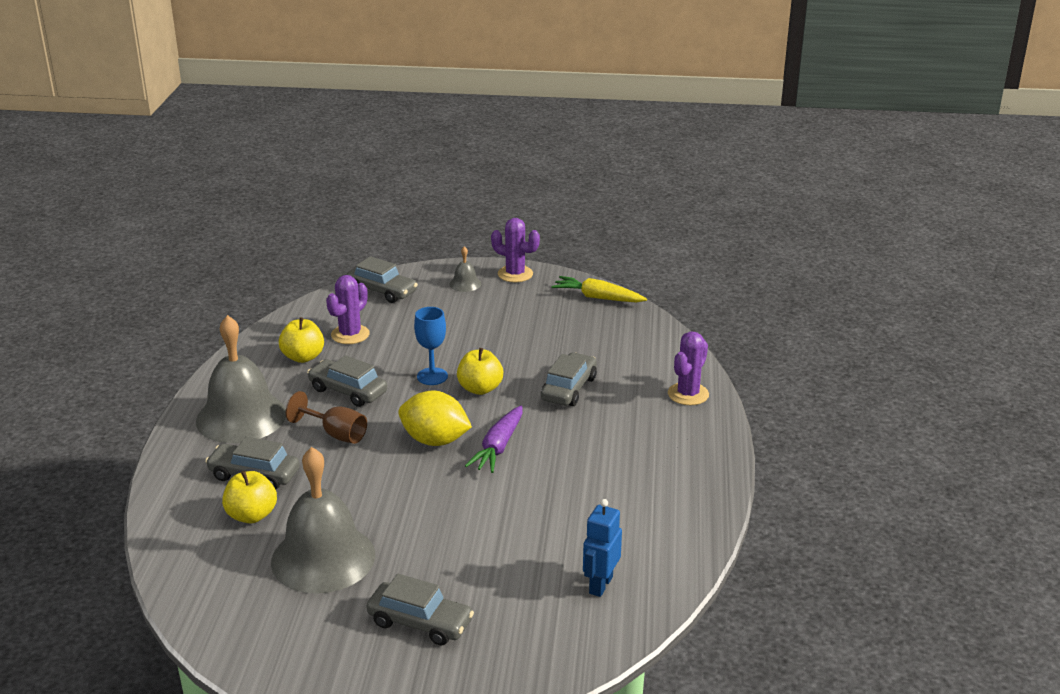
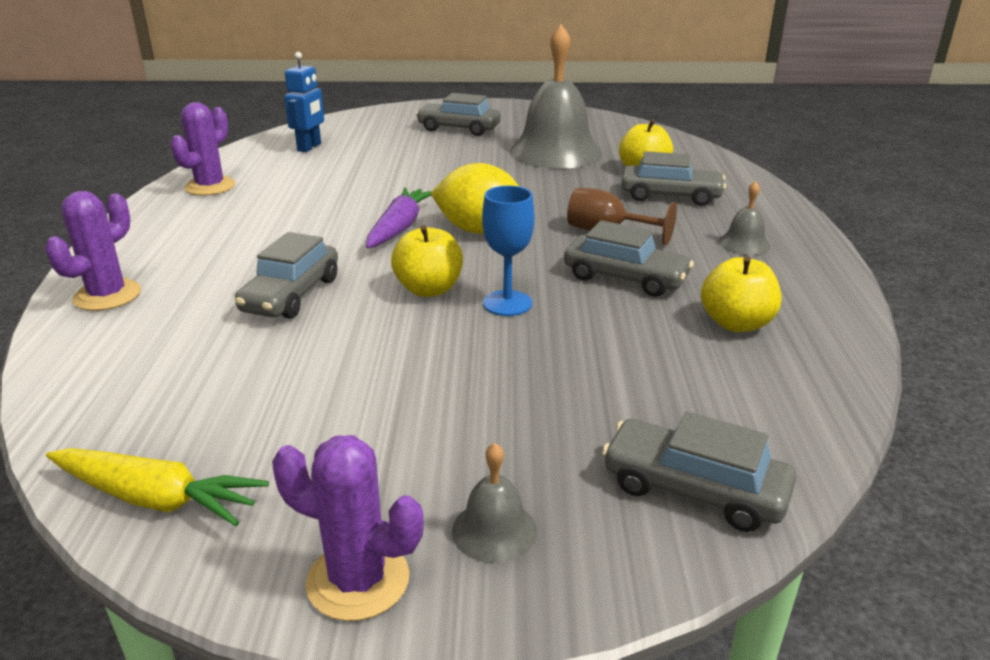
camera: 175 degrees right, 0 degrees up
grey bell [196,315,286,443] -> grey bell [719,181,771,255], size x0.42
purple cactus [326,275,370,344] -> purple cactus moved to [170,102,235,196]

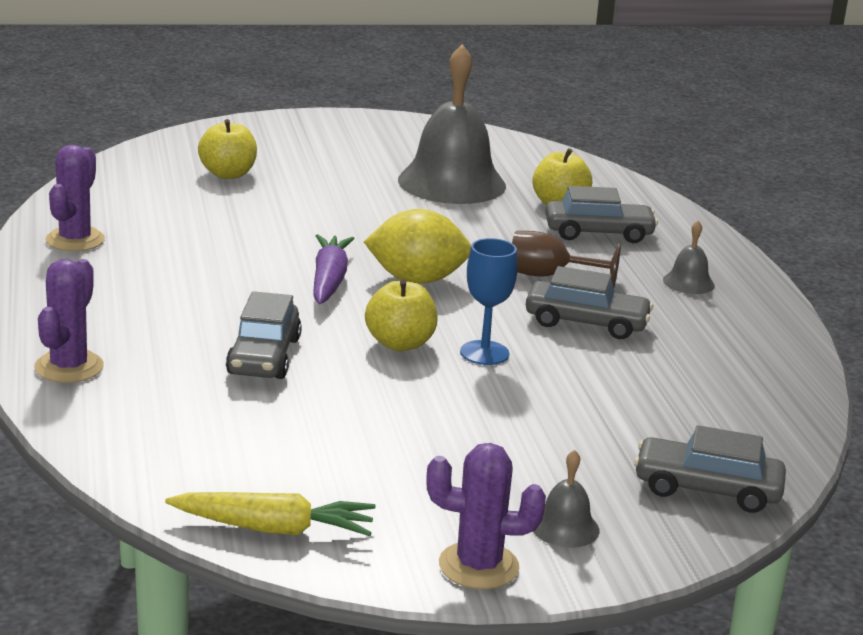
camera: 15 degrees left, 5 degrees down
blue robot [284,52,324,152] -> none
grey car [416,93,501,136] -> none
yellow apple [701,256,782,332] -> yellow apple moved to [198,119,257,179]

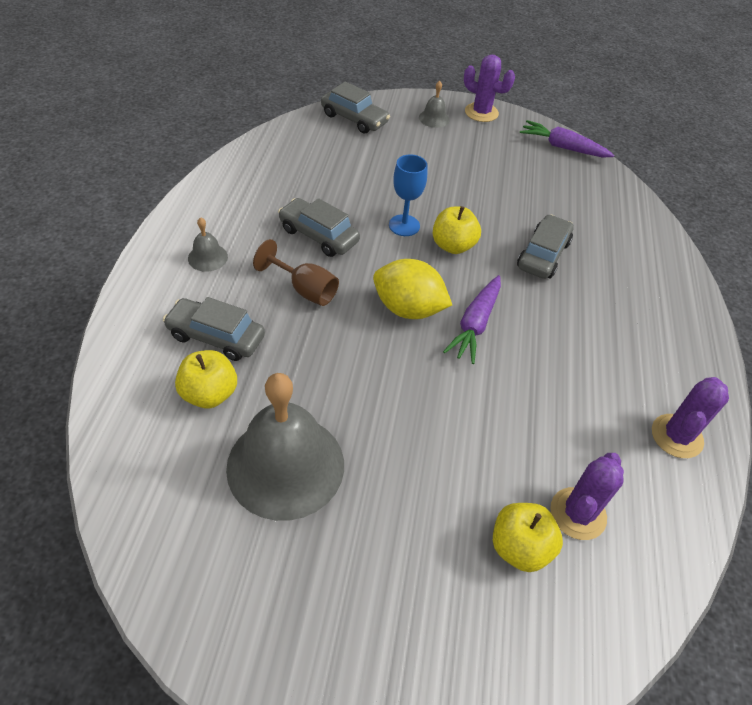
camera: 160 degrees left, 25 degrees up
purple cactus [34,259,104,383] -> purple cactus moved to [550,453,624,540]
yellow carrot [165,492,376,536] -> purple carrot [520,120,614,158]

